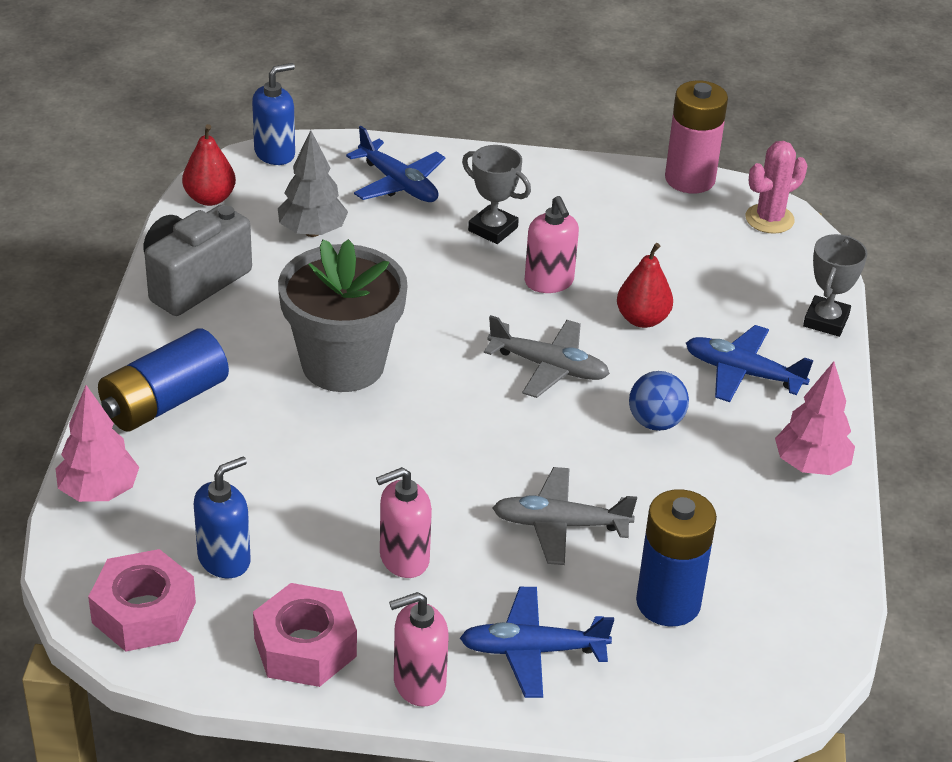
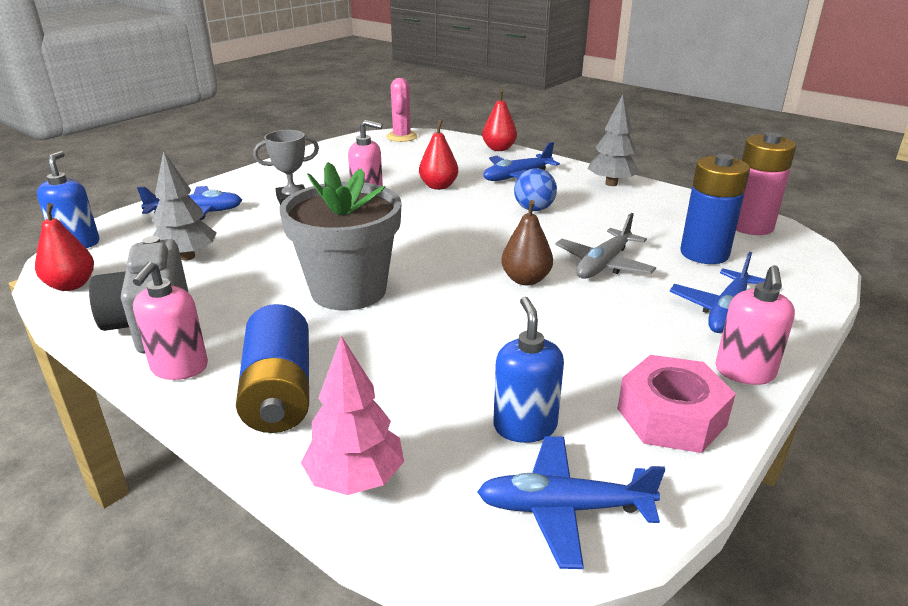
camera: 55 degrees left, 10 degrees down
pink nut [88,549,196,652] -> blue plane [477,436,665,569]
pink soap dispenser [376,467,432,578] -> pink soap dispenser moved to [133,261,208,380]
grey plane [484,315,610,398] -> none
pink battery [665,81,728,193] -> pink battery moved to [736,132,796,235]
pink tree [775,361,855,475] -> grey tree [587,95,640,186]
grey trophy [803,234,868,337] -> red pear [482,90,517,151]
none -> brown pear [501,200,553,285]

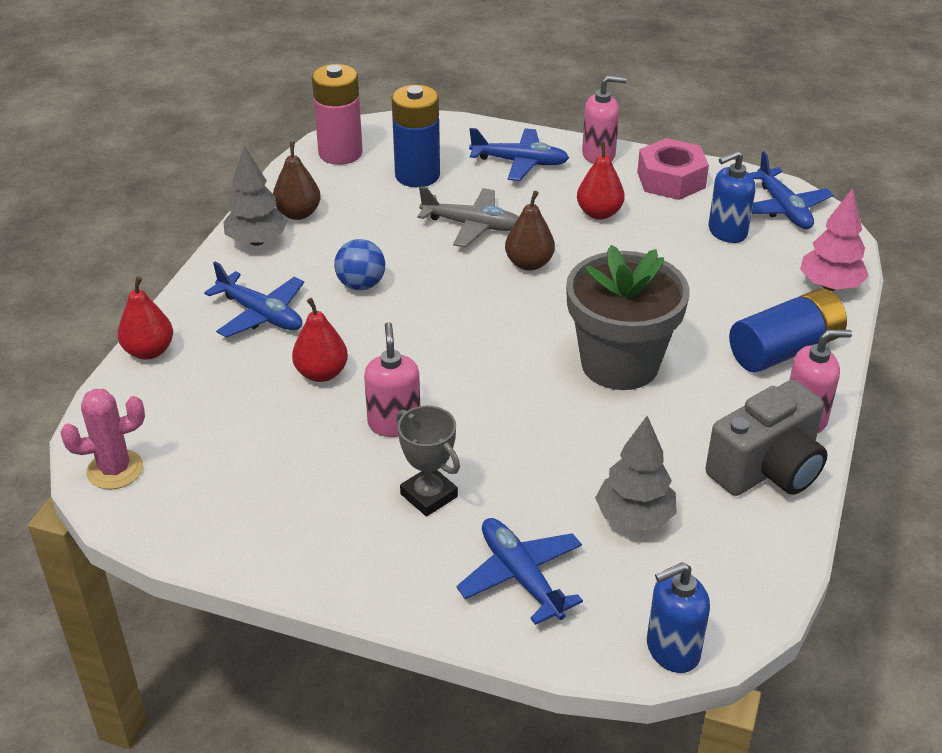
camera: 110 degrees left, 10 degrees up
red pear [35,203,94,291] -> red pear moved to [577,141,625,220]
none -> brown pear [273,142,321,220]

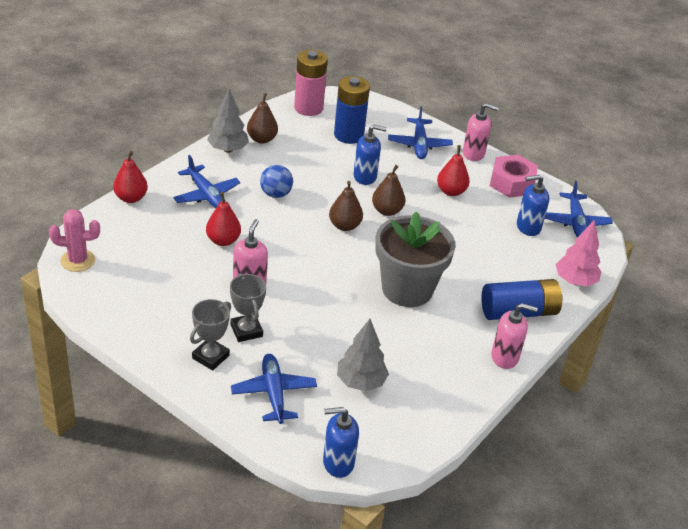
camera: 15 degrees right, 0 degrees up
grey plane [418,186,519,247] -> blue soap dispenser [354,124,387,185]
blue plane [469,128,569,181] -> blue plane turned 60 degrees clockwise [388,107,453,159]
grey camera [705,380,827,496] -> none
none -> grey trophy [190,299,231,371]
none -> brown pear [329,181,363,231]

